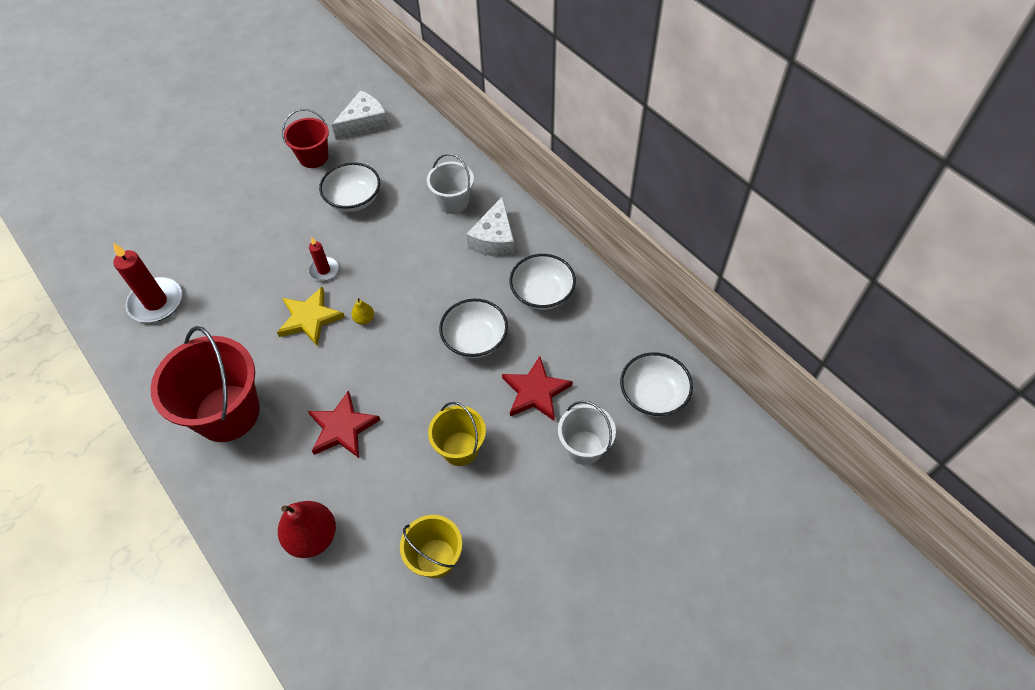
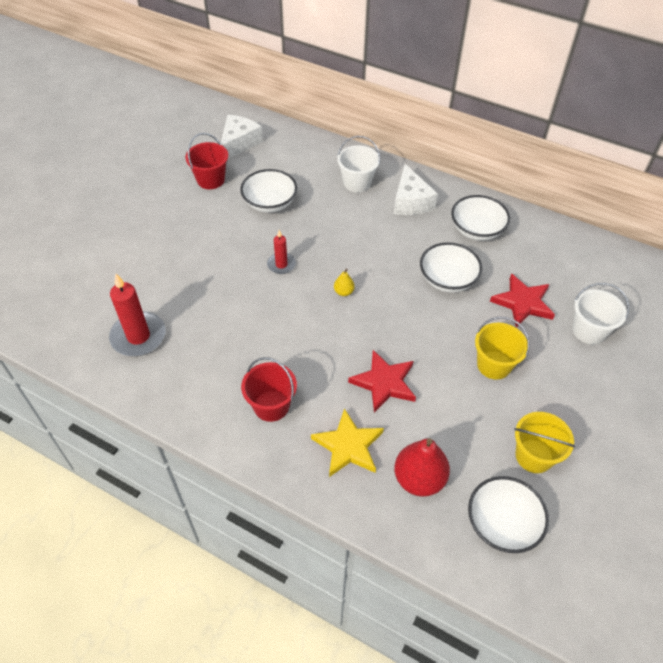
camera: 25 degrees left, 5 degrees down
red bucket [151,326,260,442] -> red bucket [241,357,297,422], size x0.56
yellow star [277,287,345,347] -> yellow star moved to [311,408,384,477]
white bowl [620,352,693,417] -> white bowl moved to [468,476,549,553]

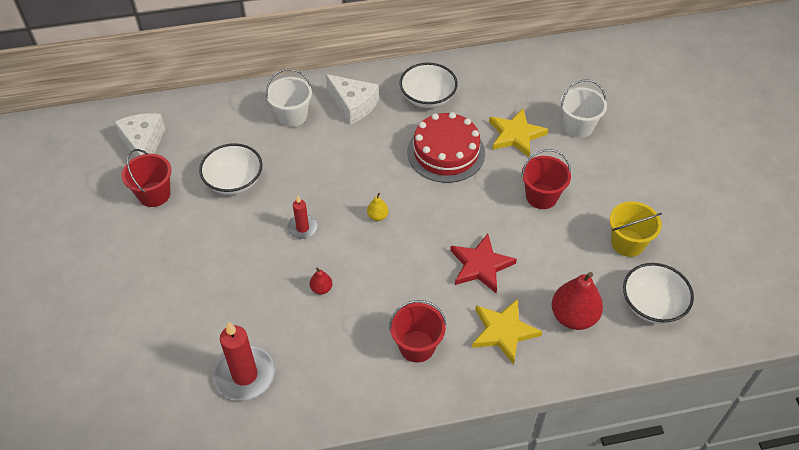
camera: 40 degrees left, 0 degrees up
white bowl [420,242,482,293] -> red cake [407,112,485,183]
yellow bucket [475,317,530,380] -> red bucket [521,149,571,209]
red star [490,274,555,327] -> yellow star [489,109,549,157]
none -> red pear [310,267,333,295]

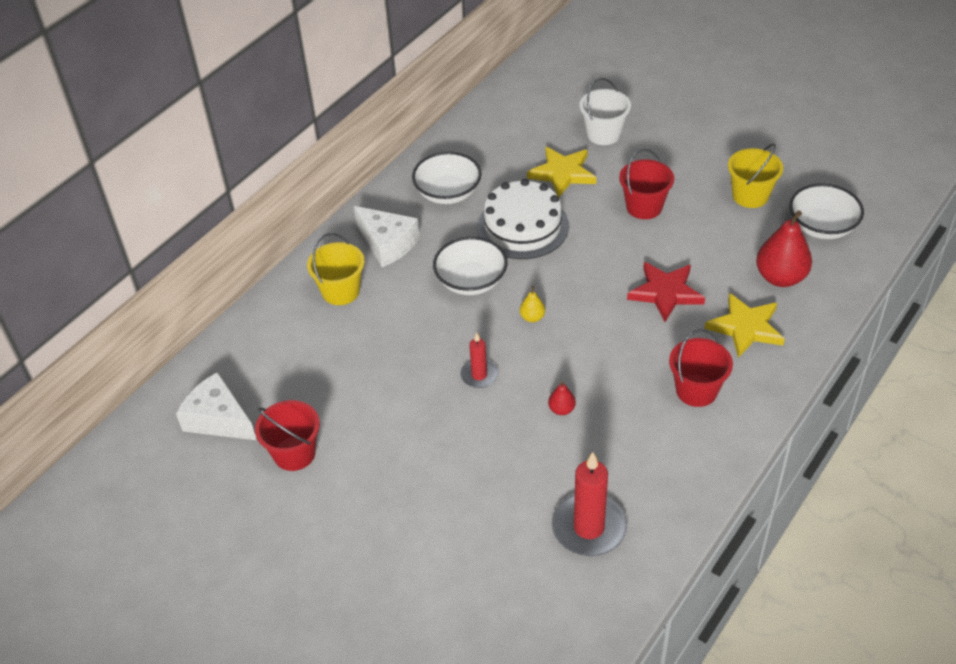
camera: 40 degrees left, 5 degrees down
white bowl [199,143,262,195] -> white bowl moved to [433,237,507,295]
white bucket [266,69,312,127] -> yellow bucket [307,233,365,305]
white cheese [326,74,379,125] -> white cheese turned 45 degrees clockwise [354,206,420,267]
red cake [407,112,485,183] -> white cake [477,179,569,259]

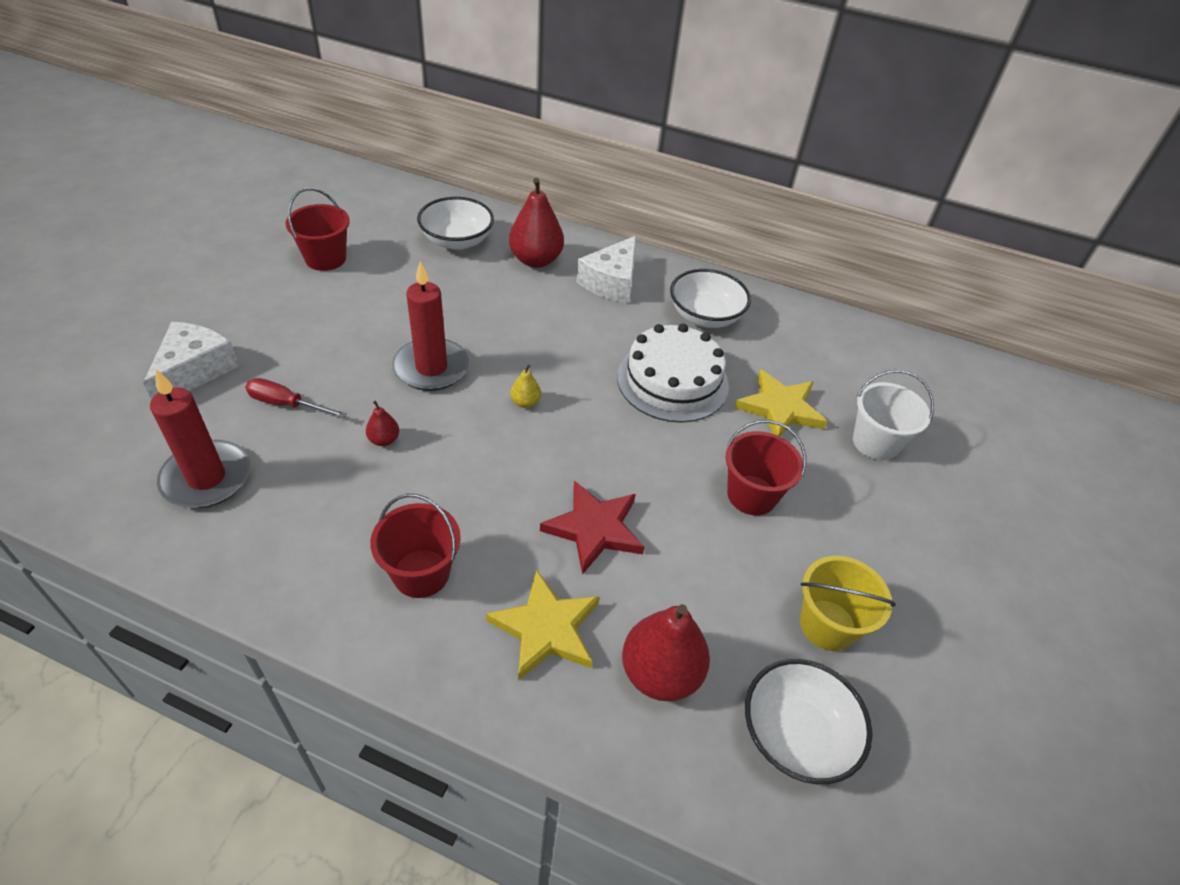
camera: 70 degrees right, 0 degrees up
white cheese [176,372,257,440] -> white cheese moved to [143,322,239,399]
yellow bucket [307,233,365,305] -> red pear [509,178,564,268]
white bowl [433,237,507,295] -> white bowl moved to [417,197,494,250]
red candle [460,333,498,388] -> red candle [393,261,469,391], size x1.78
none -> red screwdriver [245,378,347,418]

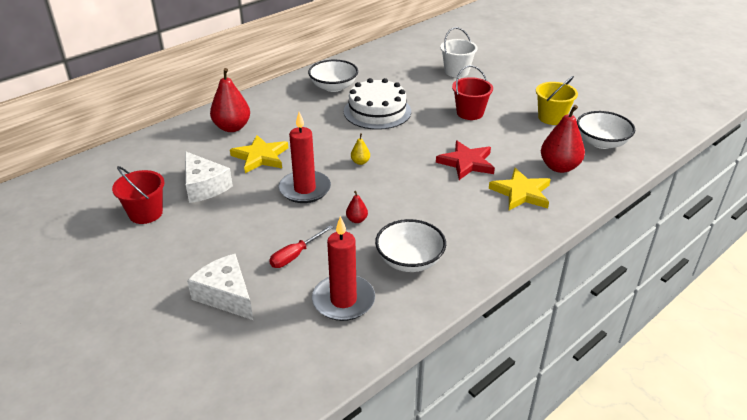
camera: 60 degrees left, 10 degrees down
red bucket [370,494,461,598] -> none
white bowl [417,197,494,250] -> white bowl moved to [375,219,446,272]
white cheese [577,236,636,303] -> white cheese moved to [185,151,233,203]
yellow star [735,369,828,436] -> yellow star moved to [230,135,288,173]

